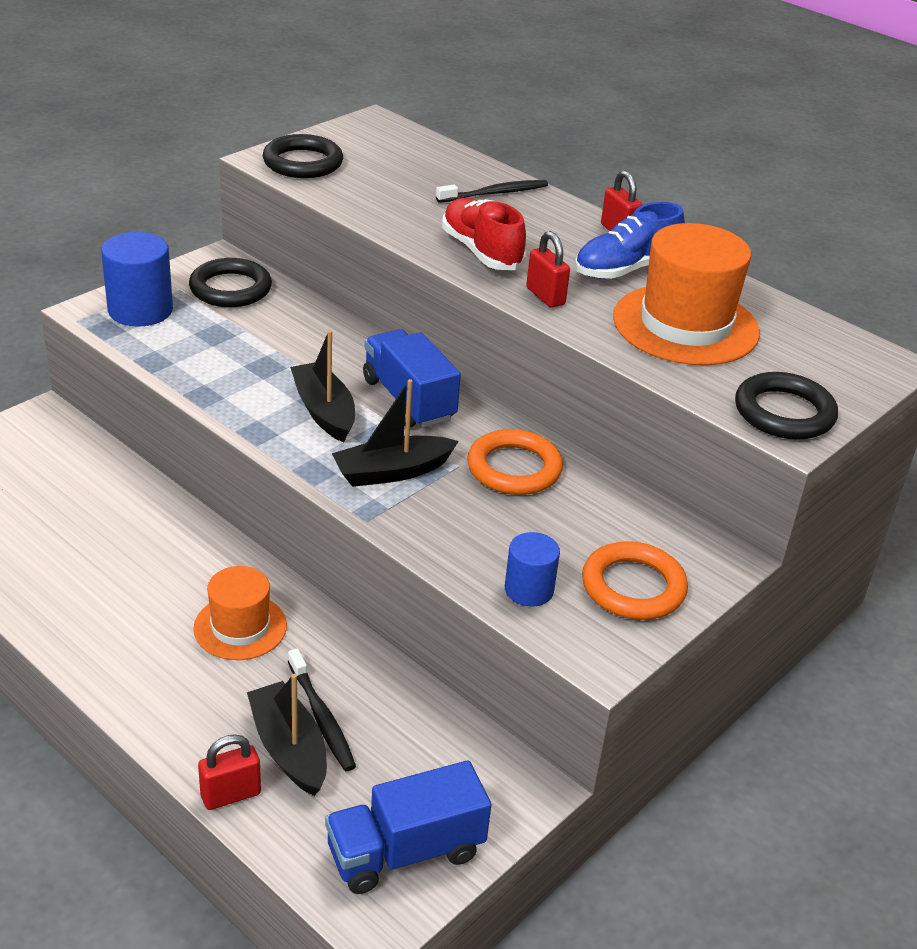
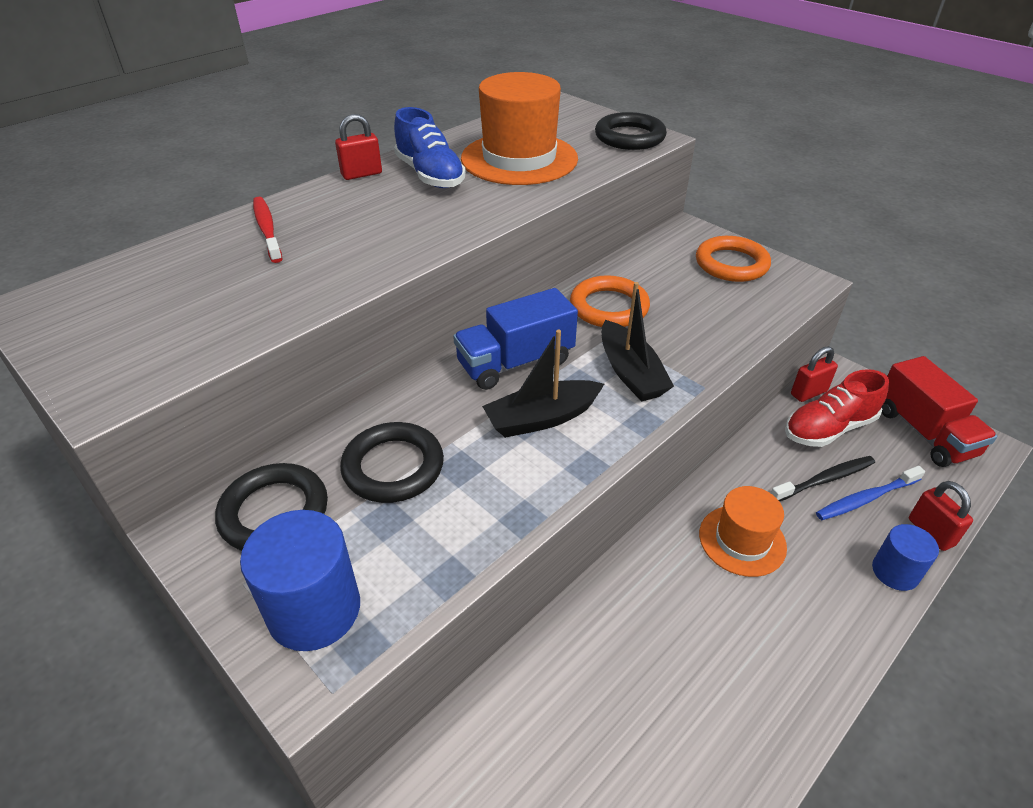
camera: 85 degrees left, 5 degrees up
black boat [247,674,327,796] -> blue toothbrush [816,466,925,520]
black ring [263,134,343,178] -> black ring moved to [340,422,444,503]
blue truck [325,760,491,894] -> red truck [882,356,997,467]
black toothbrush [436,180,548,203] -> red toothbrush [253,197,282,263]
red shoe [442,198,526,270] -> red shoe moved to [785,369,889,447]
blue cylinder [505,532,560,606] -> blue cylinder moved to [872,524,939,591]
red padlock [526,231,570,308] -> red padlock moved to [791,346,838,402]

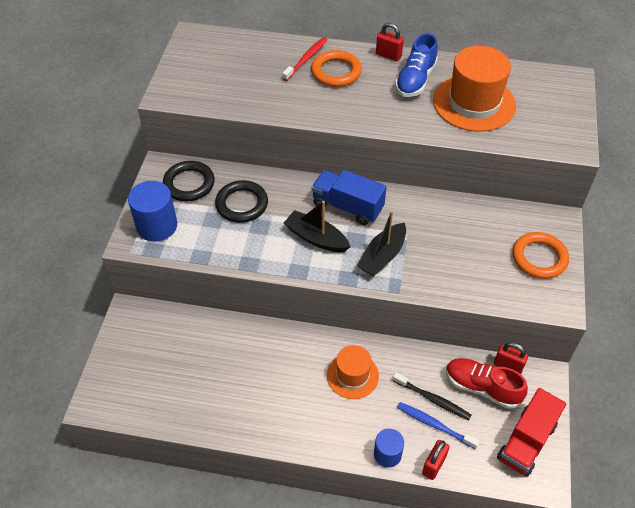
camera: 55 degrees right, 10 degrees up
orange ring [570,275,650,327] -> orange ring moved to [311,50,362,87]
black ring [595,112,667,150] -> none

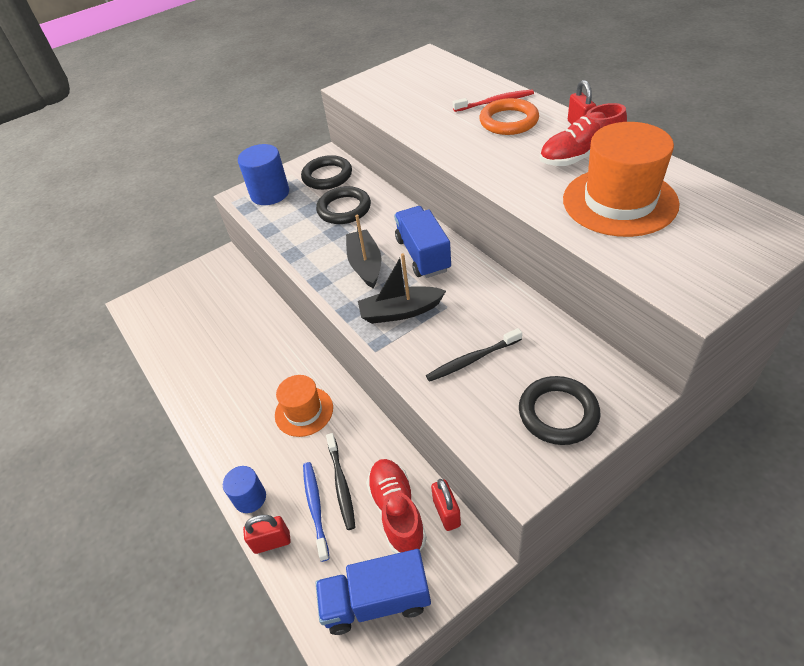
camera: 50 degrees right, 5 degrees down
blue shoe [395,33,438,97] -> red shoe [540,103,627,166]
red truck [497,388,566,477] -> blue truck [316,549,431,635]
orange ring [512,232,569,279] -> black ring [519,376,600,445]
none -> black toothbrush [426,328,522,382]

